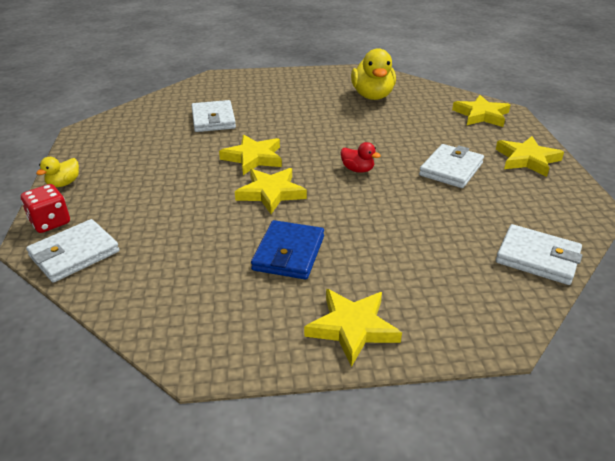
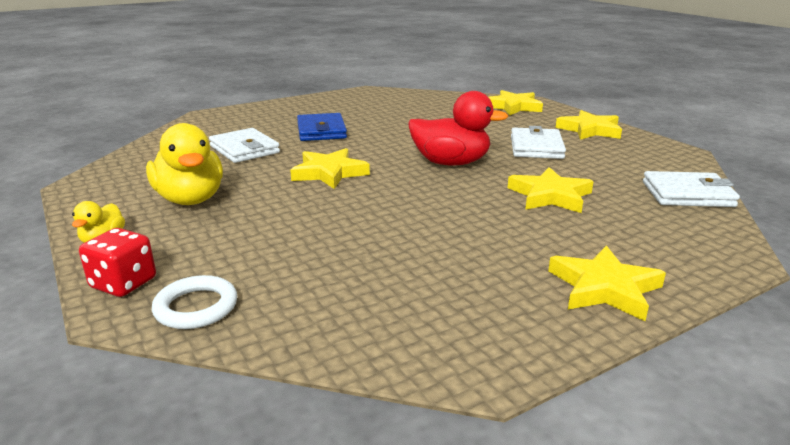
camera: 25 degrees left, 10 degrees down
white wallet [26,219,120,283] -> white ring [152,275,237,329]
yellow star [235,168,307,214] -> yellow star moved to [508,167,594,213]
blue wallet [251,220,324,280] -> blue wallet moved to [297,113,347,141]
red duck [341,142,381,173] -> red duck [408,91,508,165], size x1.99
yellow duck [351,48,396,100] -> yellow duck moved to [146,123,223,205]

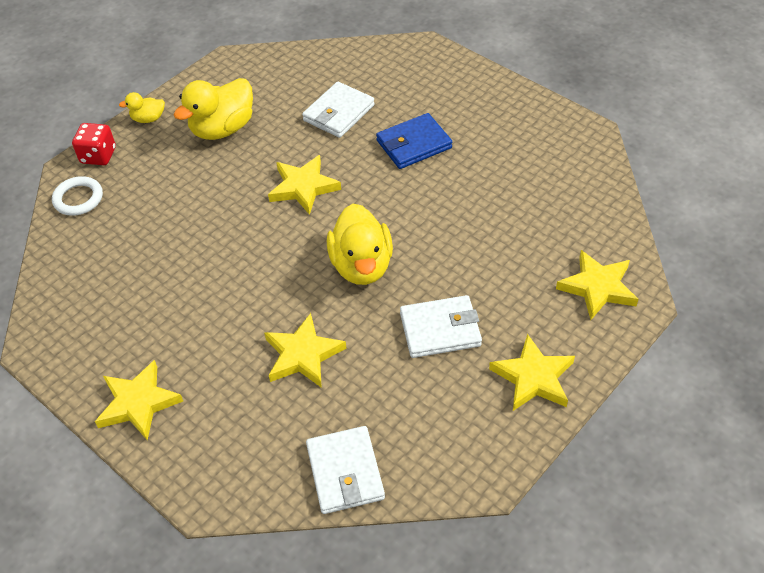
camera: 75 degrees right, 25 degrees up
red duck [408,91,508,165] -> yellow duck [327,204,393,285]

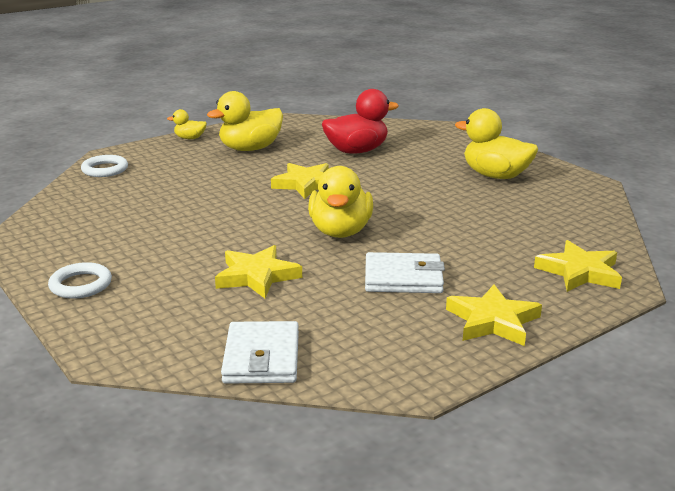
camera: 10 degrees right, 25 degrees down
red dice [72,123,116,165] -> none
yellow star [95,360,183,440] -> white ring [48,262,112,299]
white wallet [302,82,375,138] -> red duck [322,89,399,154]
blue wallet [376,113,452,169] -> none
none -> yellow duck [455,108,538,179]

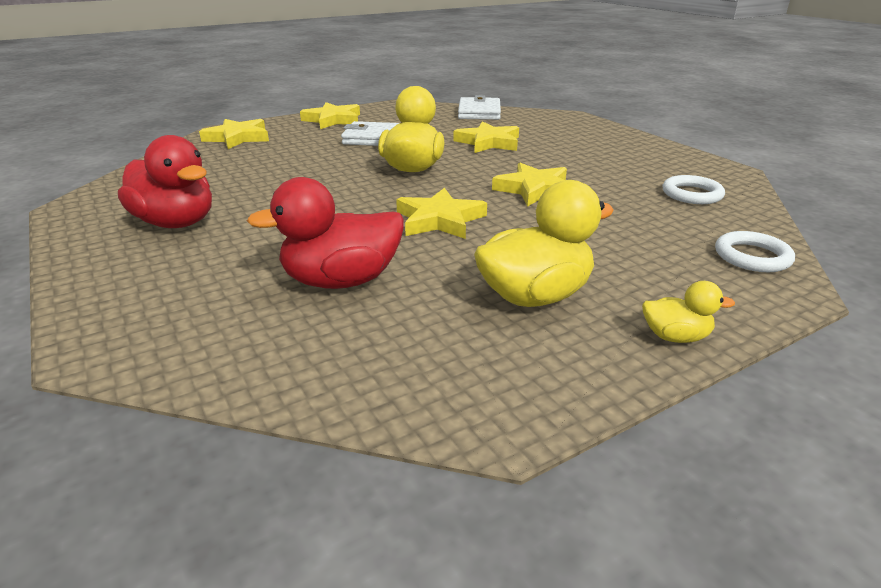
camera: 175 degrees left, 5 degrees up
white ring [48,262,112,299] -> white ring moved to [663,175,725,204]
yellow duck [455,108,538,179] -> red duck [118,135,212,228]
none -> yellow star [492,163,567,207]

